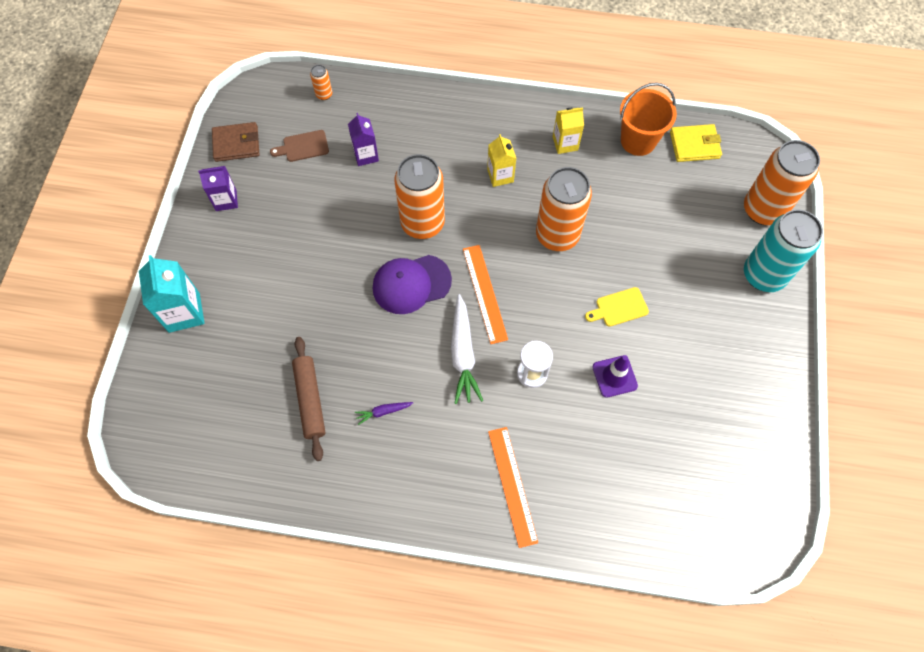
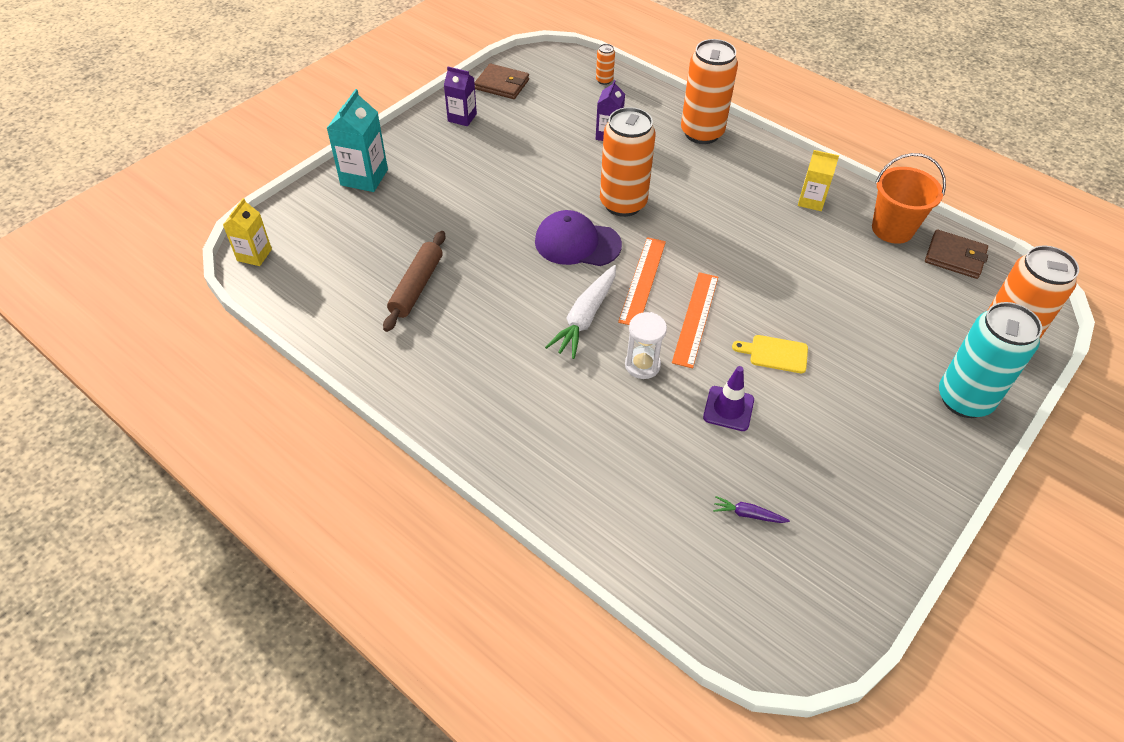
camera: 30 degrees right, 15 degrees down
brown cutting board [270,130,329,162] -> none
purple carrot [355,402,413,425] -> purple carrot moved to [713,496,790,523]
yellow carton [487,134,517,187] -> yellow carton moved to [223,198,272,266]
orange ruler [488,427,538,548] -> orange ruler moved to [672,272,718,368]
orange can [536,167,592,251] -> orange can moved to [681,39,738,144]
yellow wallet [670,124,722,162] -> brown wallet [925,229,988,279]

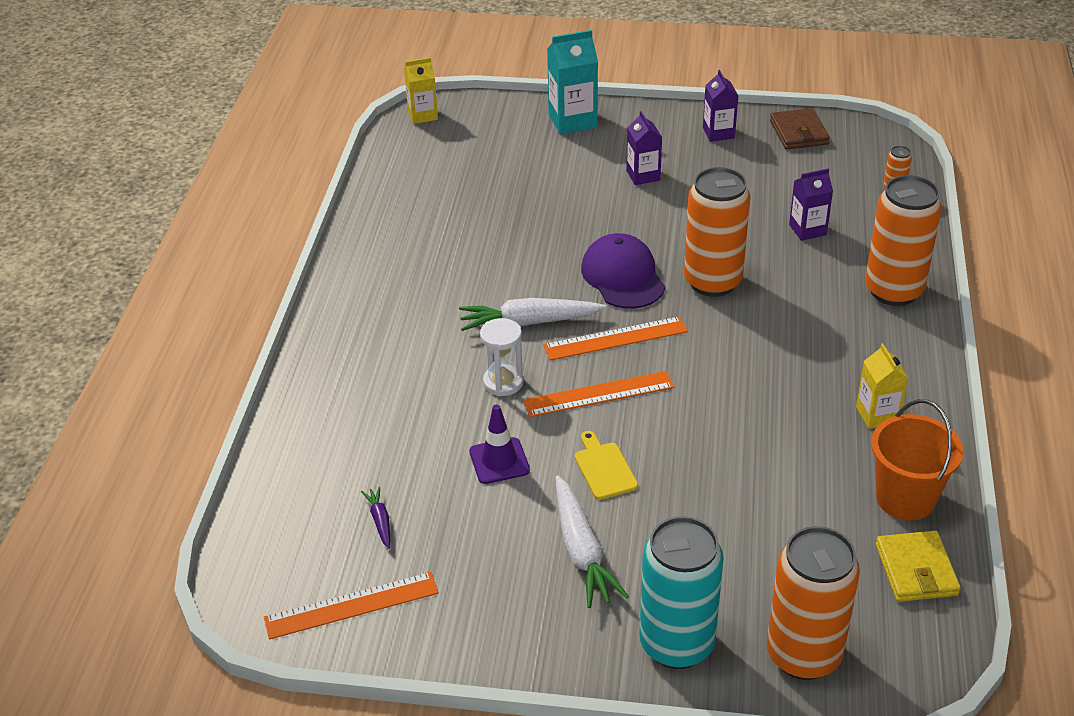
camera: 60 degrees right, 10 degrees down
brown rolling pin [383,231,445,332] -> none
brown wallet [925,229,988,279] -> yellow wallet [876,531,961,602]
none -> orange ruler [264,572,439,640]
none -> white carrot [555,475,629,608]
none -> purple carton [626,111,662,185]

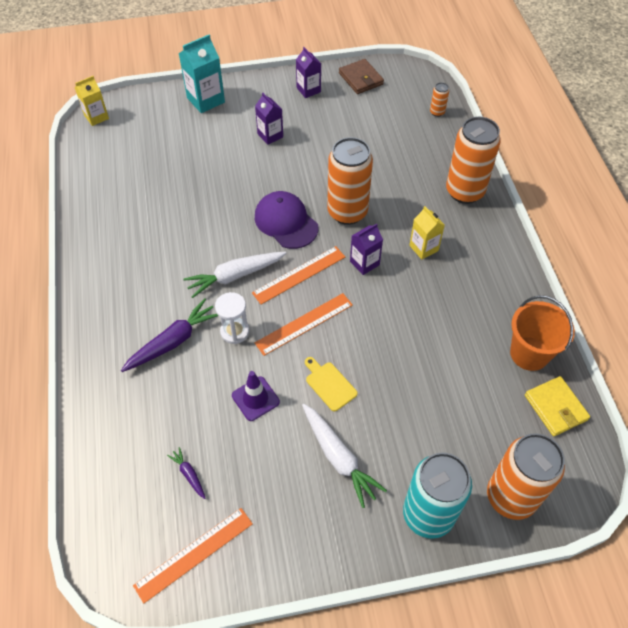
camera: 20 degrees left, 15 degrees up
purple carton [789,168,833,241] -> purple carton moved to [350,224,383,275]
yellow carton [856,343,908,429] -> yellow carton moved to [409,206,445,259]
none -> purple carrot [121,298,219,372]

